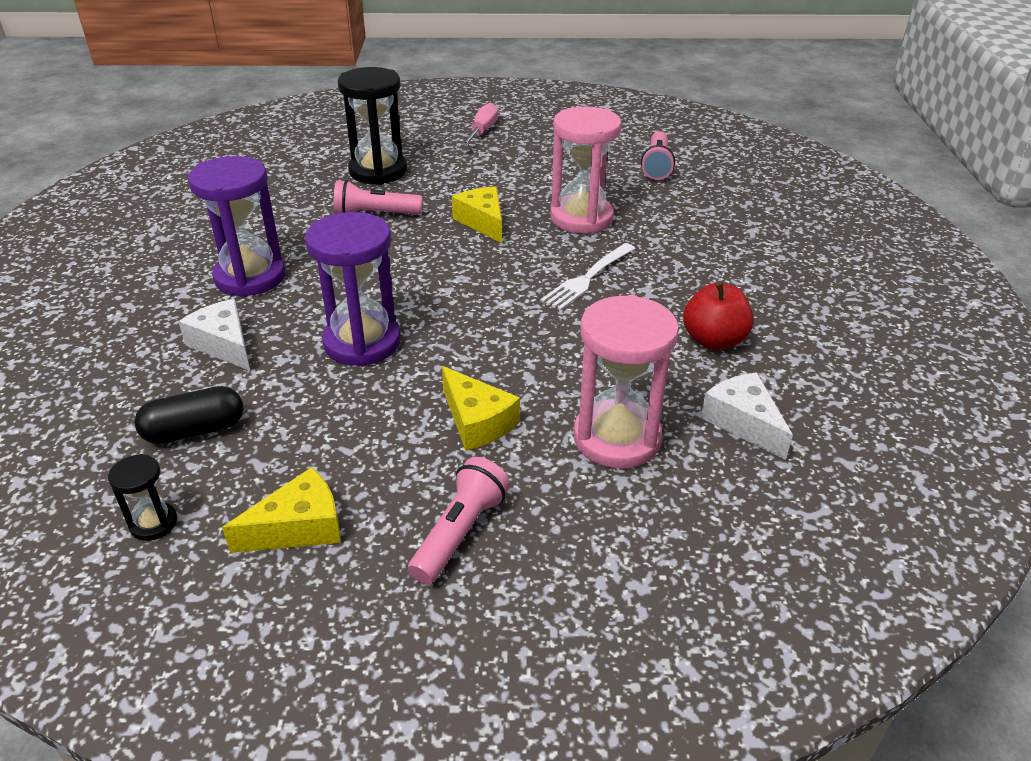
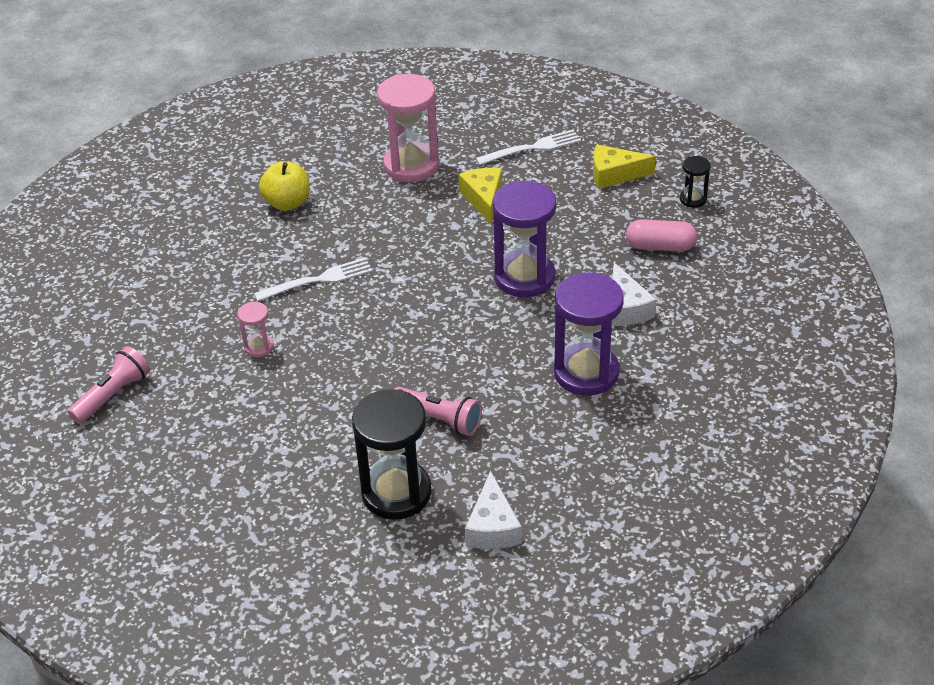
camera: 150 degrees left, 5 degrees up
black capsule [134,386,243,444] -> pink capsule [626,219,697,252]
pink flashlight [408,457,510,585] -> white fork [475,130,581,165]
yellow cheese [452,186,502,243] -> none
pink screwdriver [461,103,499,146] -> none
pink hourglass [550,106,621,234] -> pink hourglass [237,301,274,357], size x0.47
red apple [683,282,754,350] -> yellow apple [259,161,310,211]
white cheese [701,372,793,460] -> white cheese moved to [465,470,522,549]

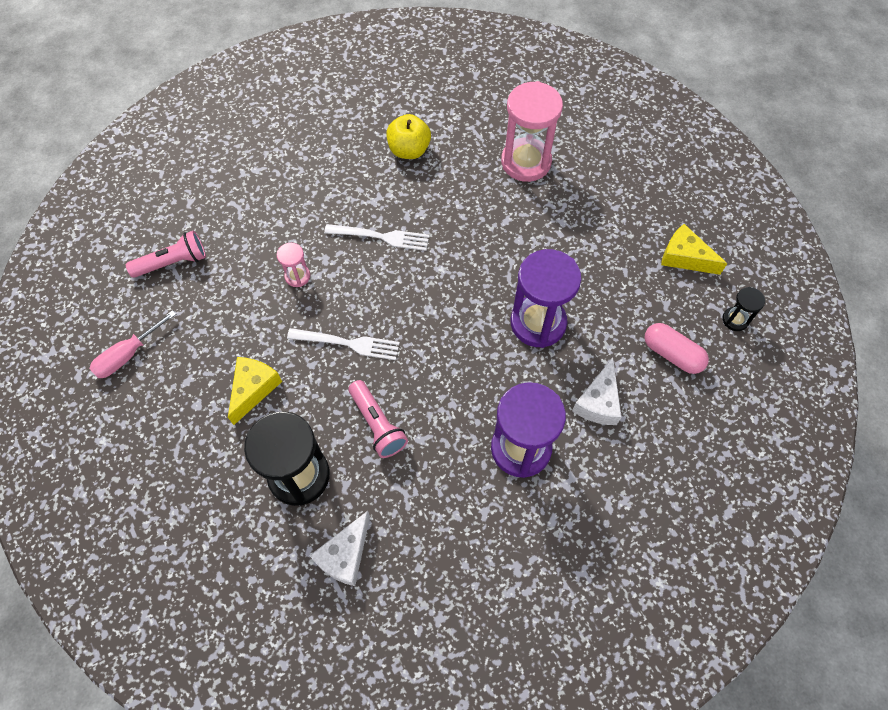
camera: 30 degrees right, 20 degrees up
yellow cheese [458,168,502,224] -> yellow cheese moved to [228,357,282,425]
white fork [475,130,581,165] -> white fork moved to [287,328,400,360]
none -> pink screwdriver [89,310,176,378]

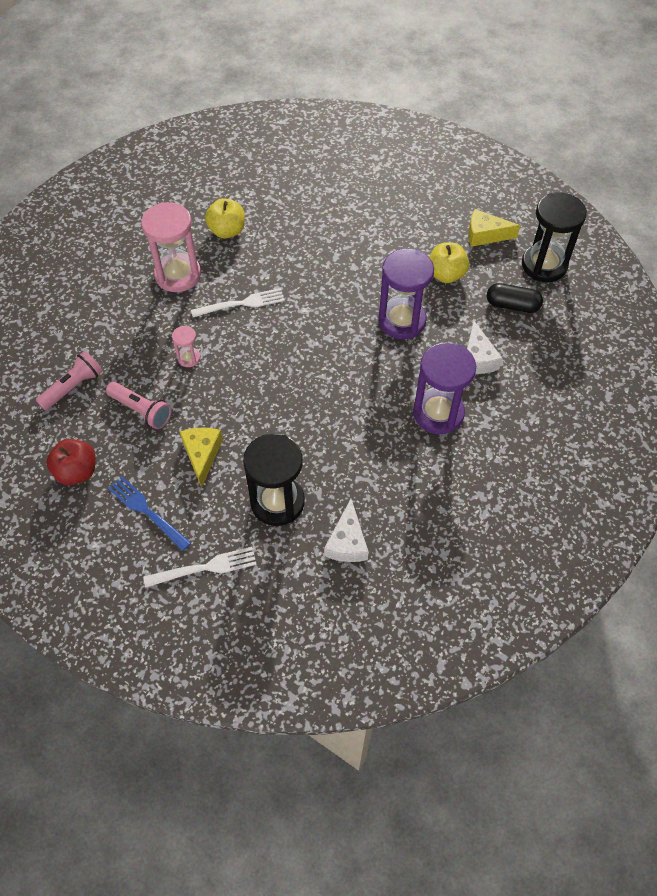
camera: 25 degrees left, 5 degrees down
pink screwdriver [89,310,176,378] -> red apple [46,439,96,485]
white fork [287,328,400,360] -> white fork moved to [143,547,257,588]
pink flashlight [348,380,408,458] -> pink flashlight moved to [106,382,172,429]
pink hourglass [501,81,563,182] -> pink hourglass moved to [141,202,201,292]
pink capsule [644,323,709,374] -> black capsule [487,283,543,313]
black hourglass [722,287,765,331] -> black hourglass [522,192,587,282], size x2.13
none -> blue fork [108,476,191,551]
none -> yellow apple [429,242,469,283]

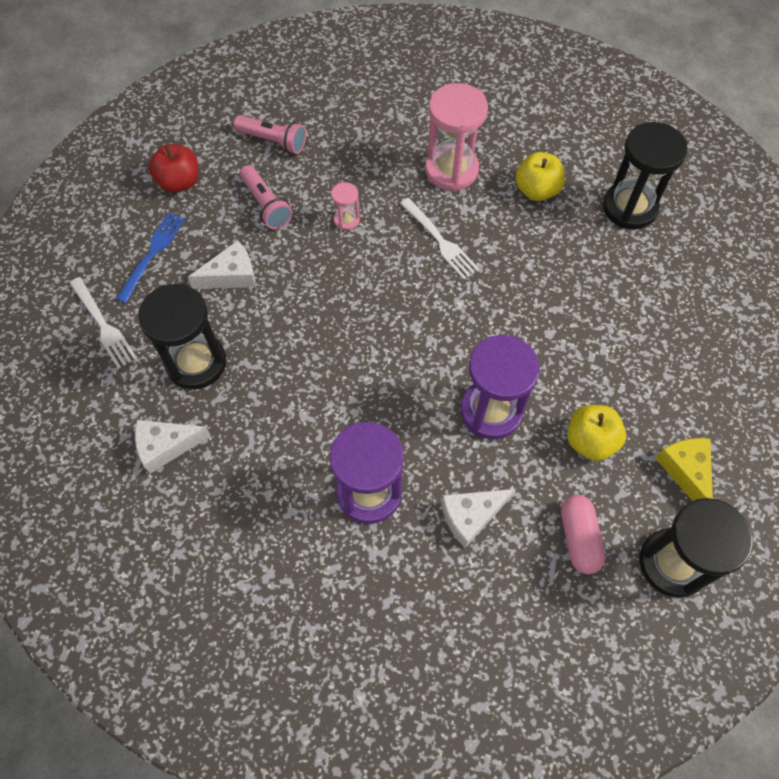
camera: 70 degrees right, 5 degrees up
pink flashlight [106,382,172,429] -> pink flashlight turned 45 degrees counterclockwise [240,165,293,229]
yellow cheese [180,428,223,488] -> white cheese [188,240,256,289]
black capsule [487,283,543,313] -> pink capsule [561,495,605,574]
none -> black hourglass [603,122,688,229]

